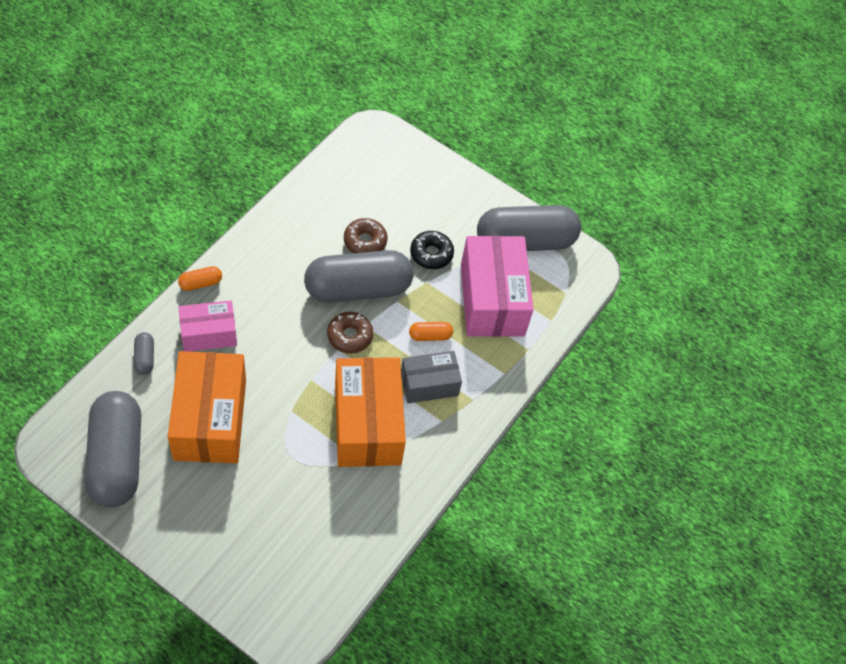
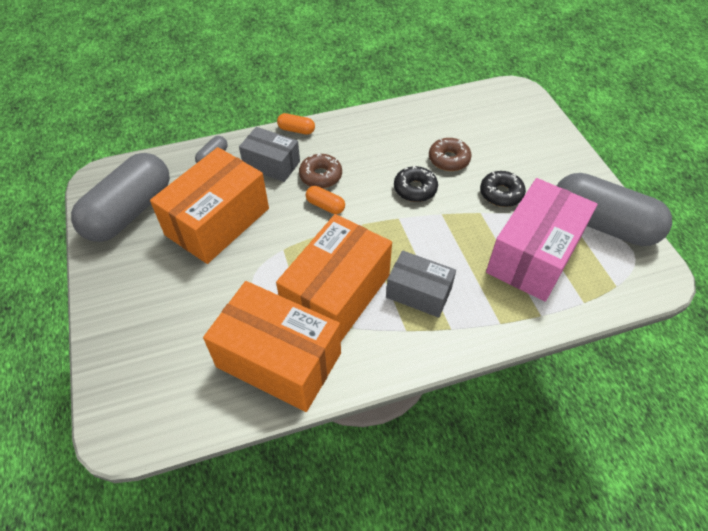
camera: 45 degrees right, 5 degrees down
pink box [178,300,237,352] -> grey box [239,127,300,182]
grey capsule [304,250,414,303] -> black donut [394,166,438,202]
brown donut [327,312,373,353] -> brown donut moved to [299,153,342,188]
orange capsule [409,322,453,341] -> orange capsule moved to [306,186,345,214]
none -> orange box [203,281,341,412]

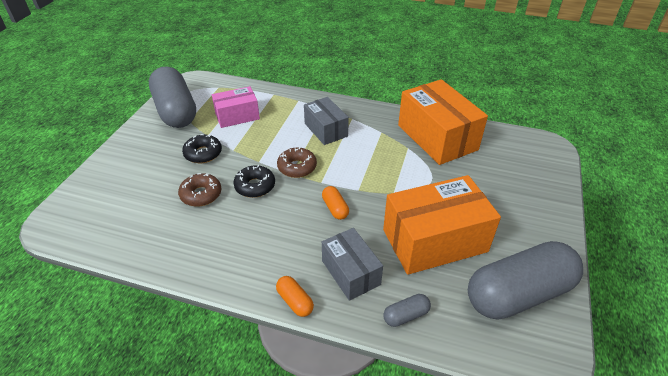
camera: 145 degrees left, 10 degrees down
orange box [276,214,392,341] -> none
brown donut [299,153,342,188] -> brown donut moved to [277,147,317,178]
pink box [486,178,598,302] -> pink box [212,86,260,128], size x0.58

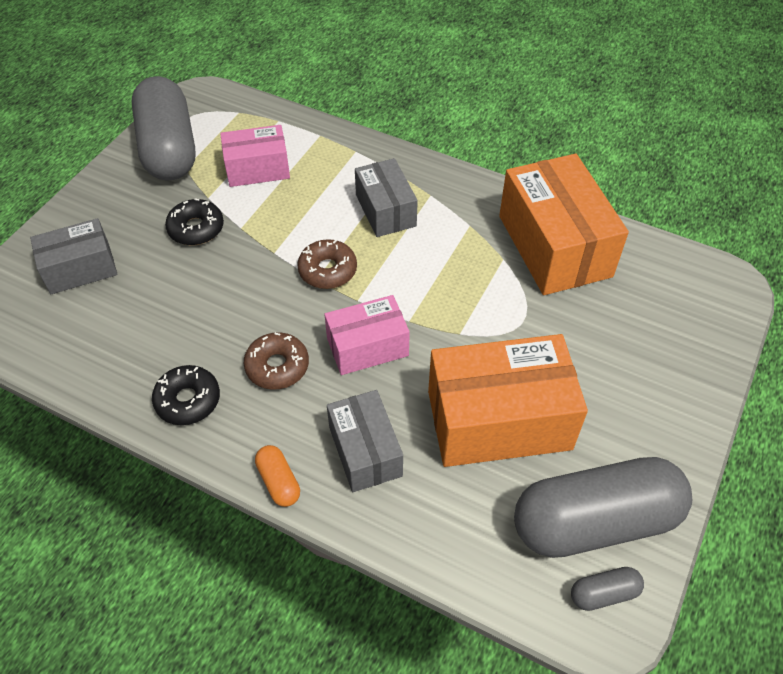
camera: 10 degrees right, 10 degrees up
brown donut [178,173,222,206] -> brown donut moved to [244,332,309,390]
black donut [234,165,275,198] -> black donut moved to [152,365,220,425]
orange capsule [322,186,349,220] -> pink box [324,295,410,375]
grey capsule [384,294,431,327] -> grey capsule moved to [571,567,644,611]
none -> grey box [30,218,118,294]

